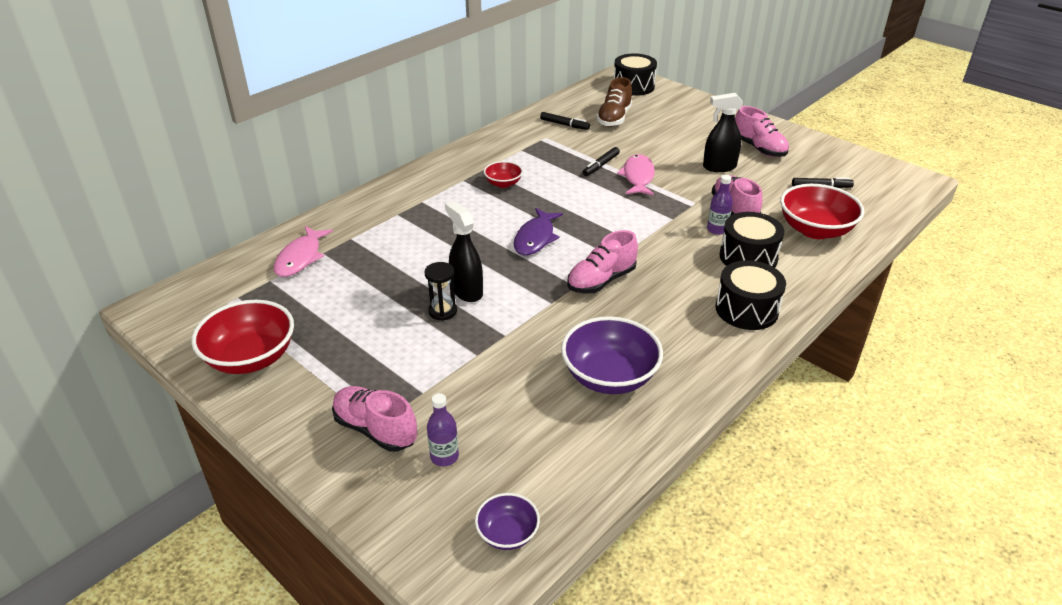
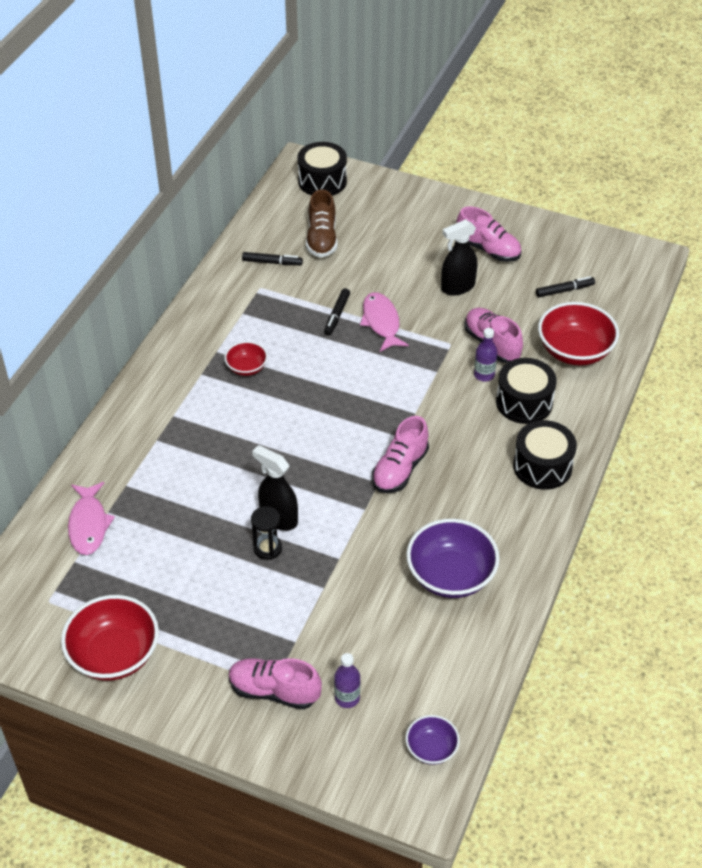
camera: 20 degrees left, 10 degrees up
purple fish [514,208,563,255] -> none

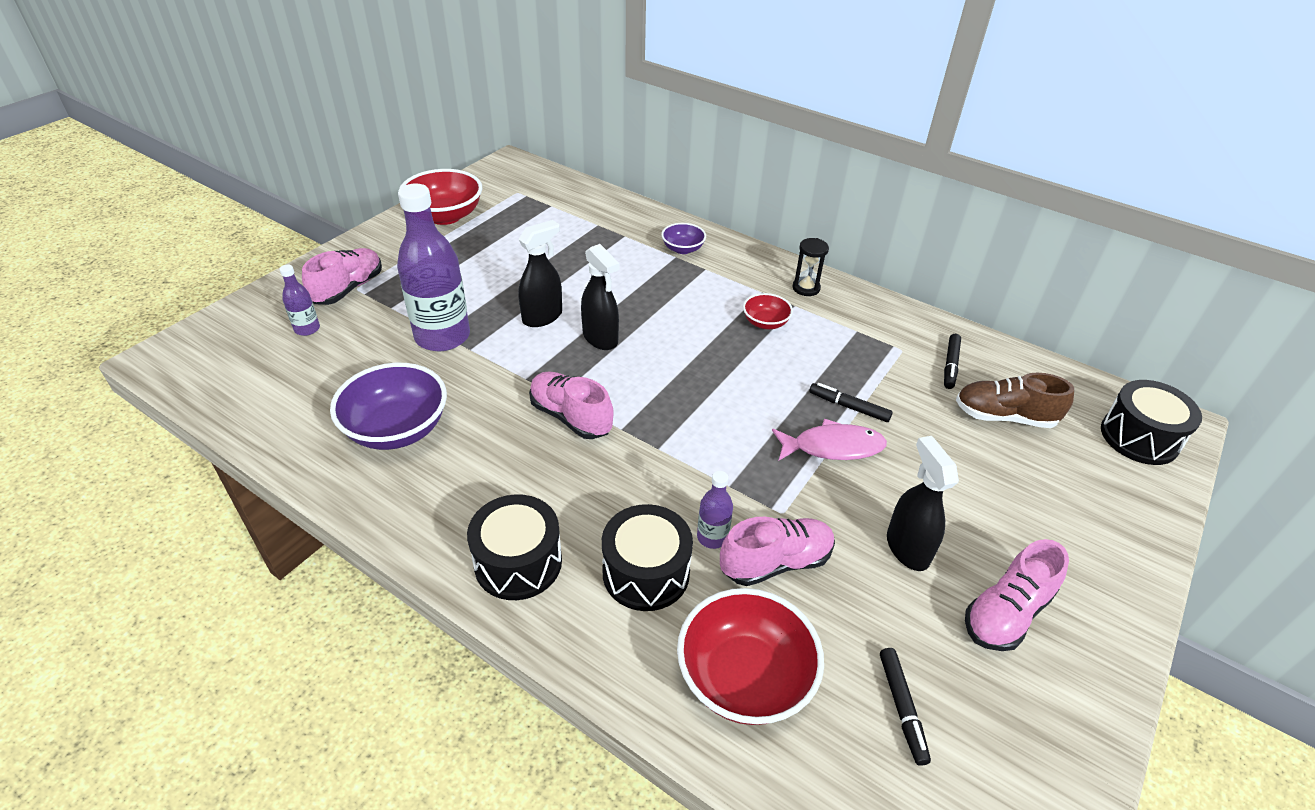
camera: 100 degrees right, 5 degrees down
pink fish [68,482,115,555] -> none
black hourglass [251,506,282,560] -> black hourglass moved to [792,238,829,296]
purple bowl [406,715,460,765] -> purple bowl moved to [661,223,706,254]
none -> purple bottle [397,184,470,351]
none -> black spray bottle [581,244,619,350]

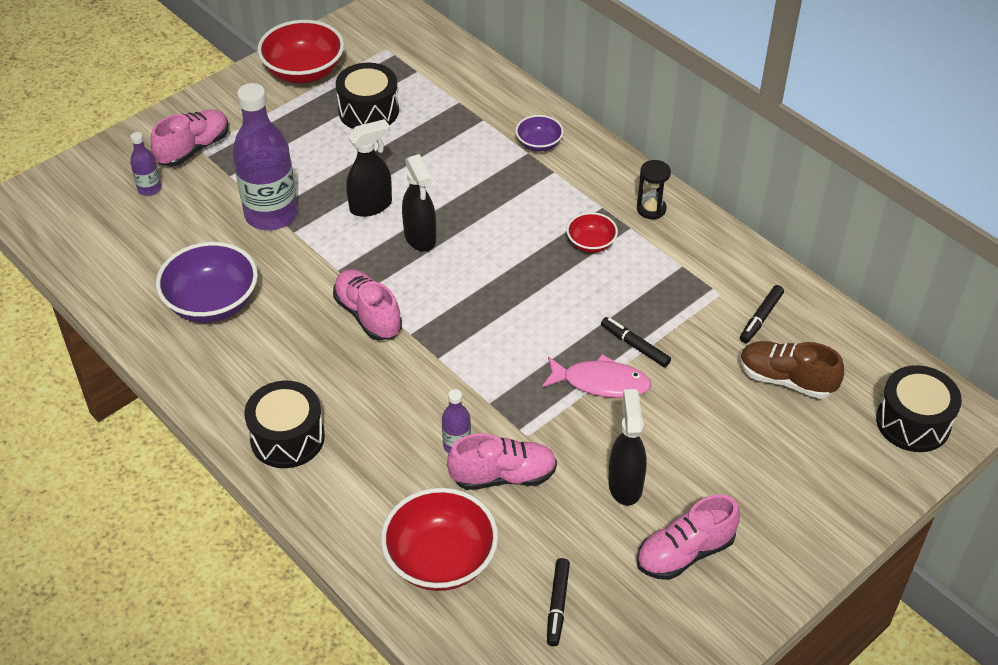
camera: 15 degrees right, 5 degrees up
black drum [602,504,693,611] -> black drum moved to [336,63,399,129]

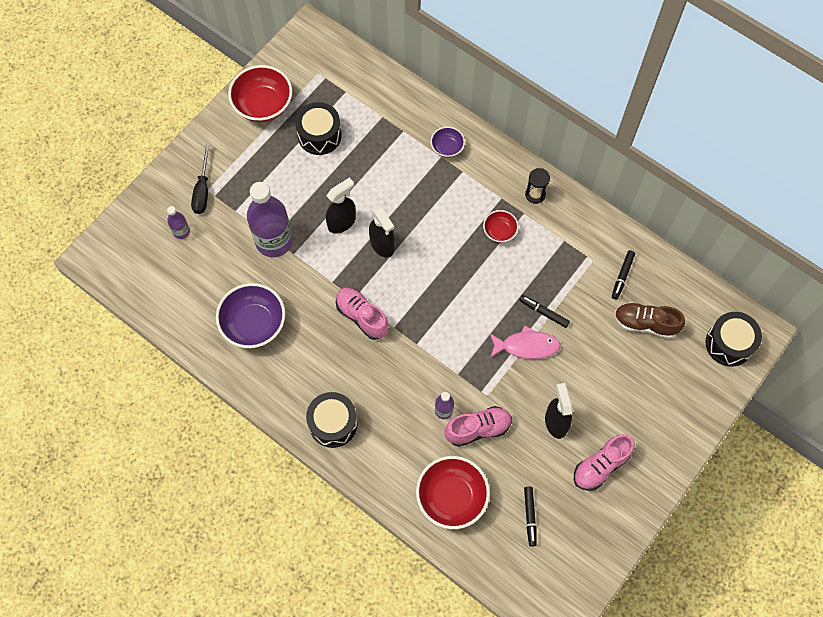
camera: 10 degrees left, 20 degrees up
pink shoe [150,109,229,167] -> black screwdriver [191,145,210,214]

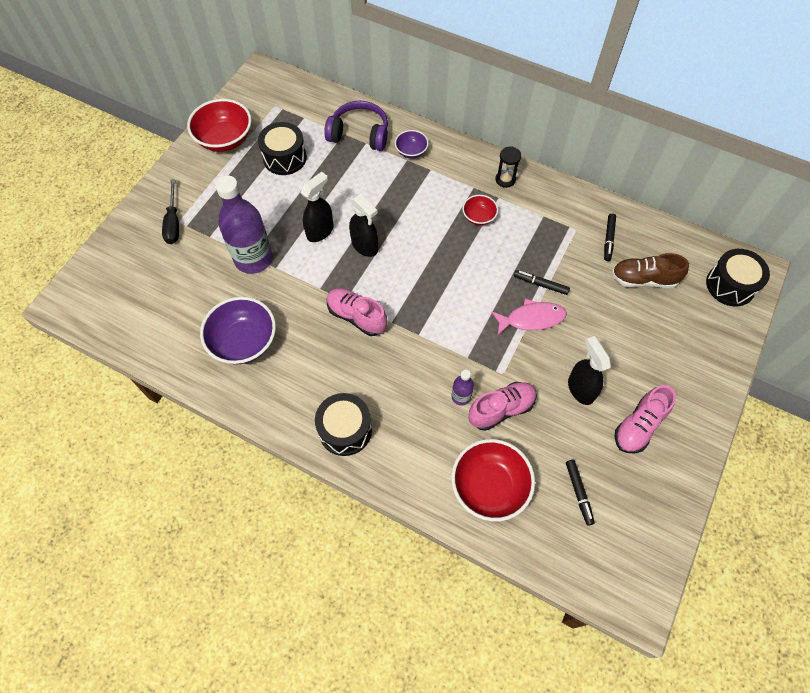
camera: 10 degrees left, 5 degrees down
purple bottle [167,206,190,239] -> none
none -> purple headphones [324,101,388,151]

